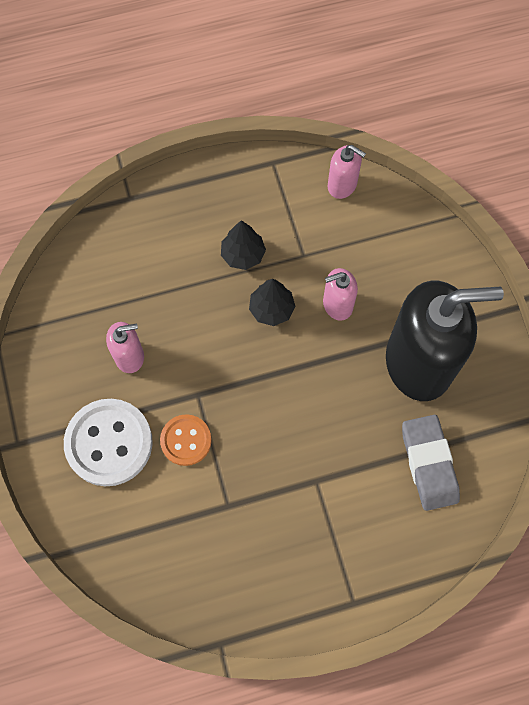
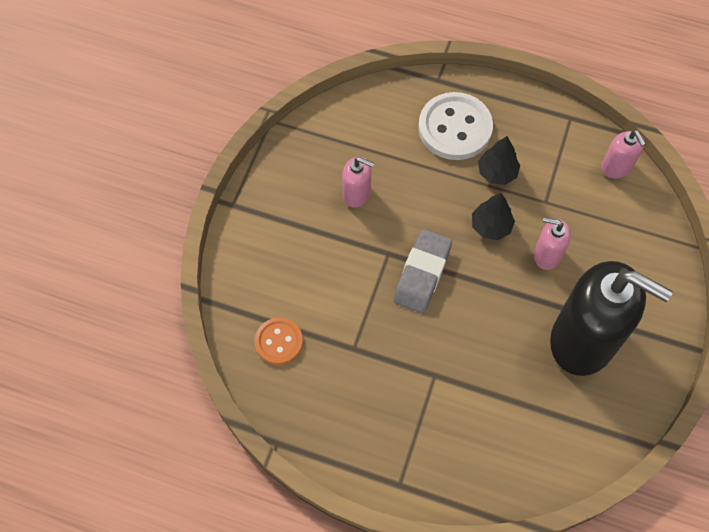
camera: 35 degrees right, 5 degrees down
white button [64,399,153,486] -> white button moved to [418,92,493,160]
orange button [160,414,212,466] -> orange button moved to [255,318,303,365]
grey eraser [402,415,460,511] -> grey eraser moved to [393,229,452,313]

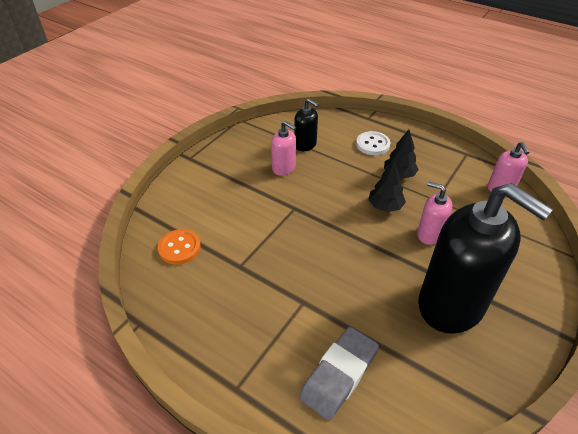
camera: 15 degrees right, 20 degrees down
grey eraser [393,229,452,313] -> grey eraser moved to [299,327,379,421]
white button [418,92,493,160] -> white button [356,131,390,155], size x0.59
none -> black soap dispenser [294,98,319,151]

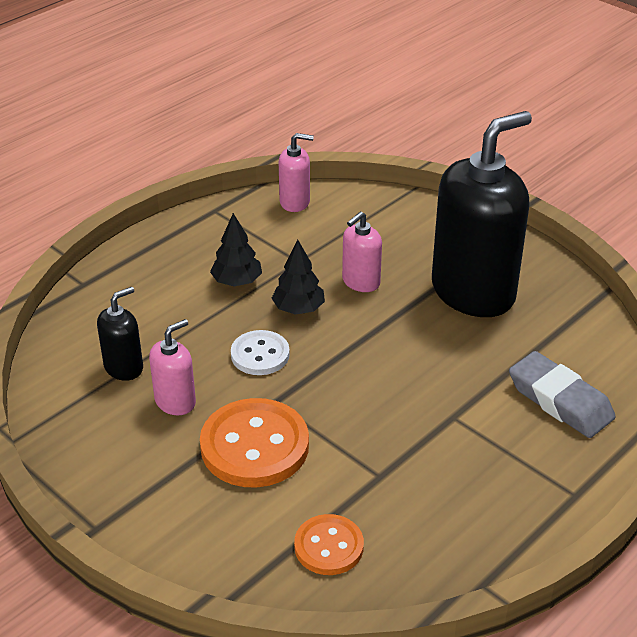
camera: 80 degrees left, 5 degrees down
white button [356,131,390,155] -> white button moved to [231,330,290,375]
none -> orange button [200,398,309,488]

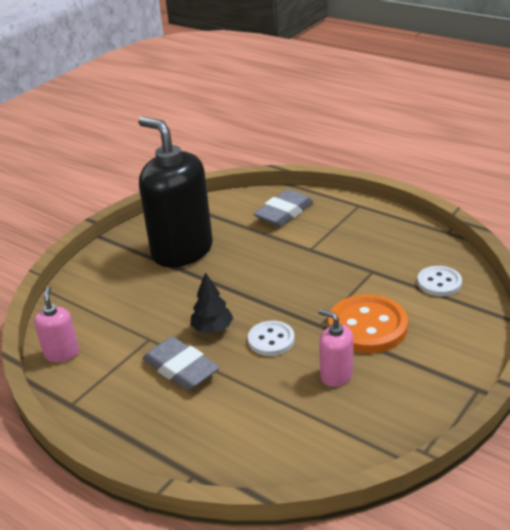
camera: 95 degrees left, 5 degrees down
black soap dispenser [97,287,143,381] -> none
black tree [210,213,262,286] -> grey eraser [142,337,219,391]
orange button [294,514,364,575] -> white button [417,266,462,296]
pink soap dispenser [342,212,382,292] -> none

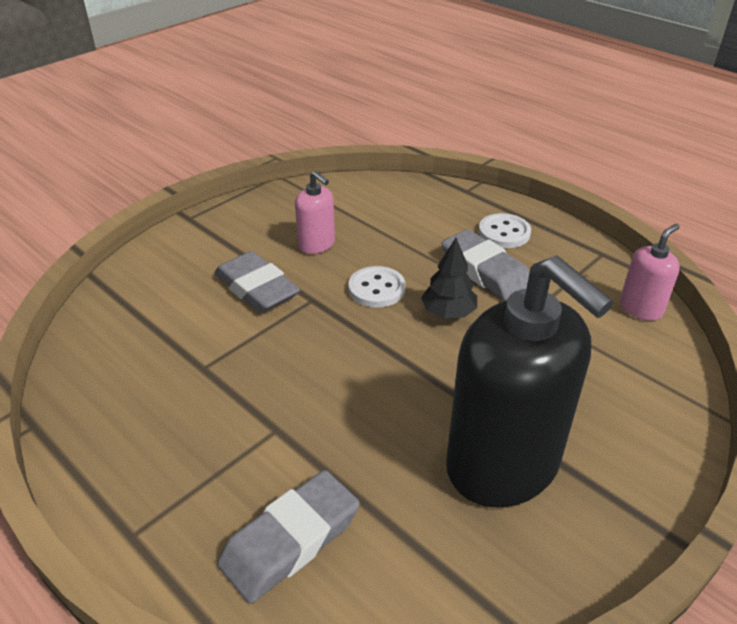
camera: 175 degrees left, 5 degrees up
pink soap dispenser [34,286,79,362] -> pink soap dispenser turned 135 degrees counterclockwise [620,224,680,321]
orange button [328,294,408,353] -> grey eraser [214,251,300,313]
white button [417,266,462,296] -> white button moved to [479,213,531,248]

